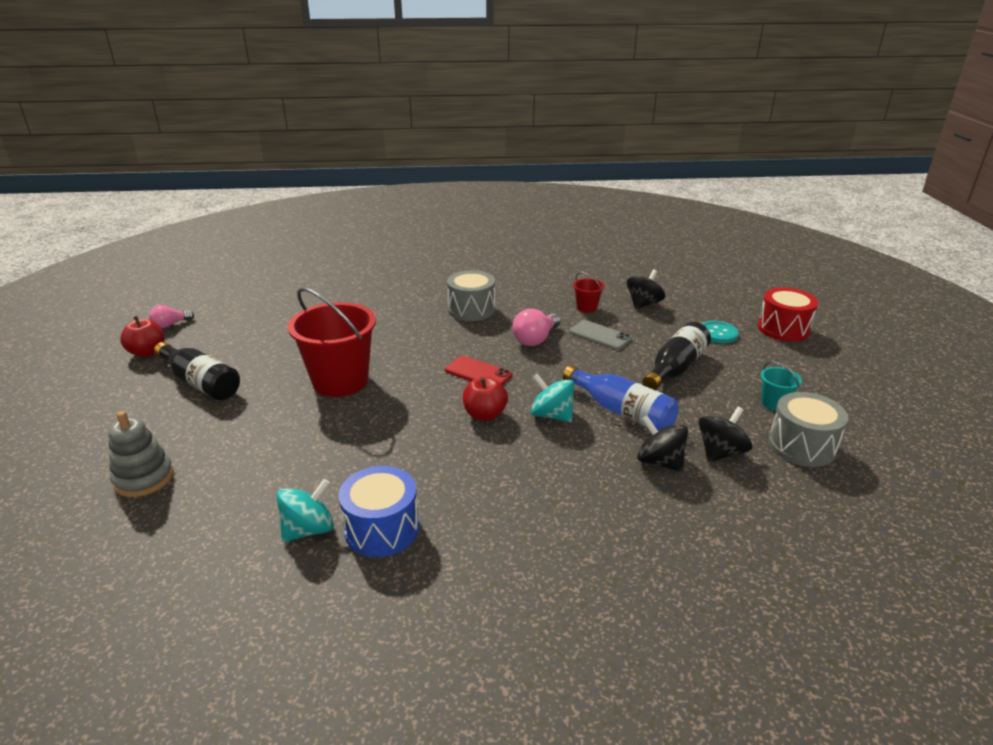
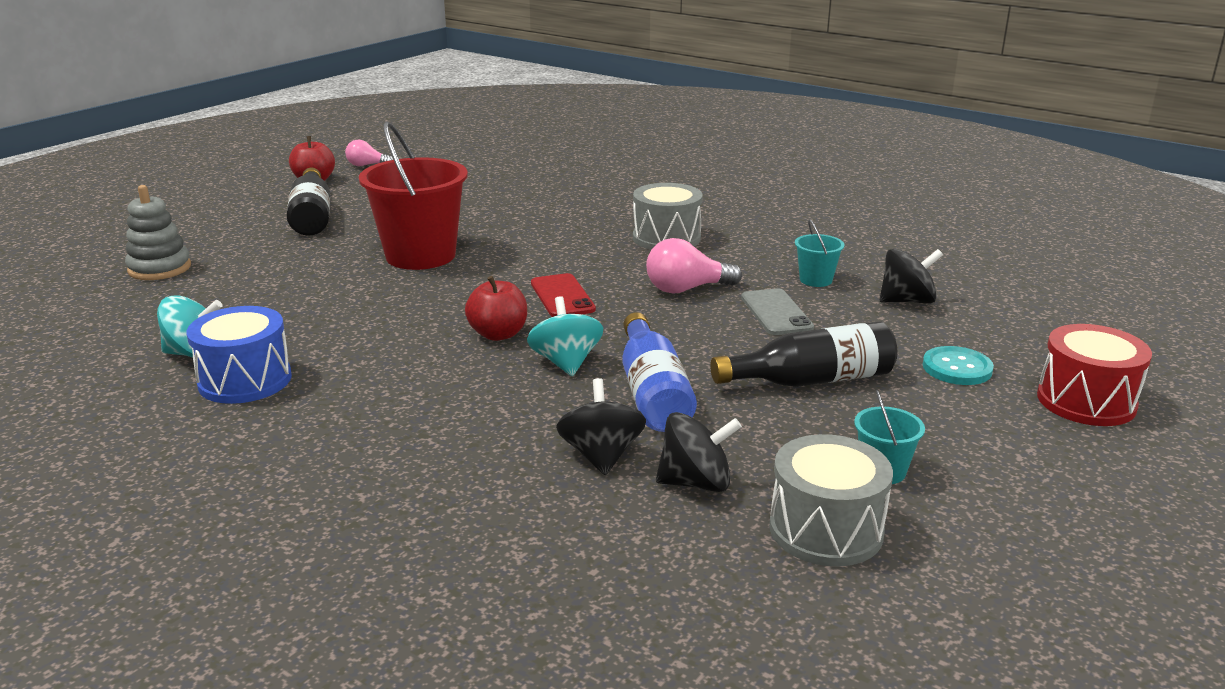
camera: 40 degrees right, 5 degrees down
red bucket [573,272,604,313] -> turquoise bucket [795,220,845,287]

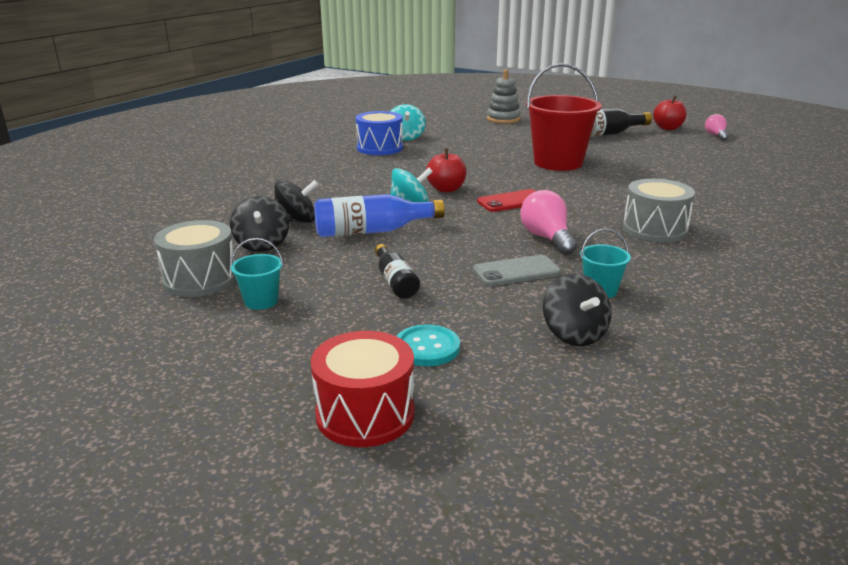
camera: 85 degrees right, 0 degrees up
black bottle [710,321,897,387] -> black bottle [375,244,420,299], size x0.63

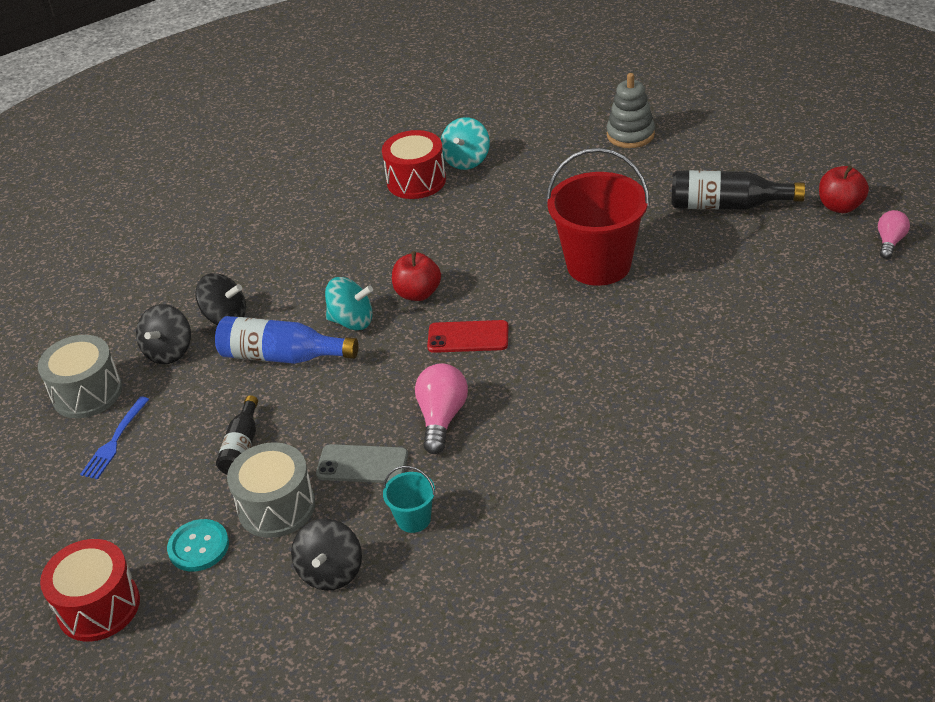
camera: 30 degrees right, 15 degrees up
turquoise bucket [230,238,284,310] -> blue fork [80,396,149,479]
blue drum [355,111,403,155] -> red drum [382,130,446,199]
grey drum [623,179,695,243] -> grey drum moved to [227,442,315,538]

